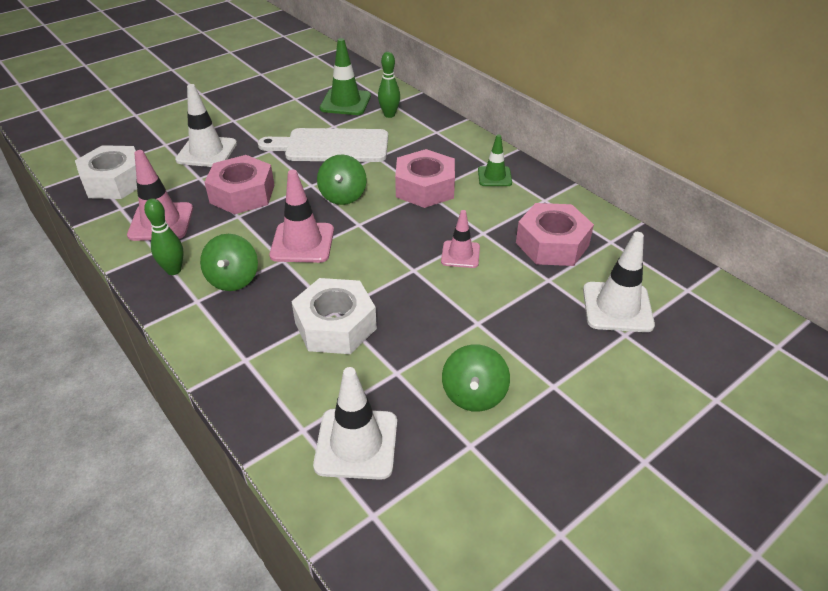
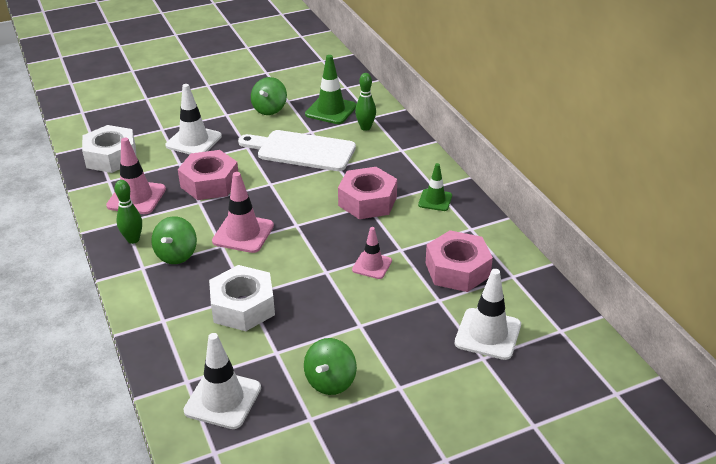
camera: 15 degrees right, 5 degrees down
green spinning top [317,154,367,205] -> green spinning top moved to [251,77,287,115]

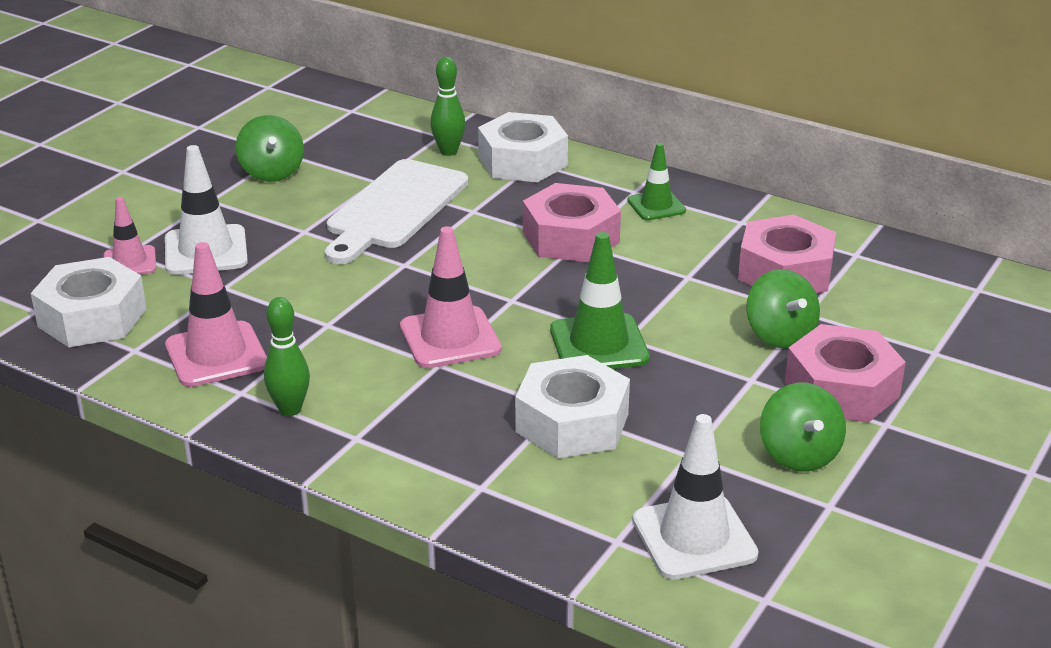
camera: 35 degrees left, 5 degrees down
green spinning top [152,216,197,264] -> green spinning top moved to [746,269,820,349]
pink nut [178,150,238,200] -> pink nut moved to [785,324,906,423]
white cutting board [238,130,356,171] -> white cutting board turned 45 degrees counterclockwise [325,159,468,264]
green traffic cone [305,55,357,124] -> green traffic cone moved to [550,232,650,369]
pink traffic cone [352,227,392,279] -> pink traffic cone moved to [104,197,156,275]
white traffic cone [455,269,521,360] -> none
none -> white nut [478,112,568,182]

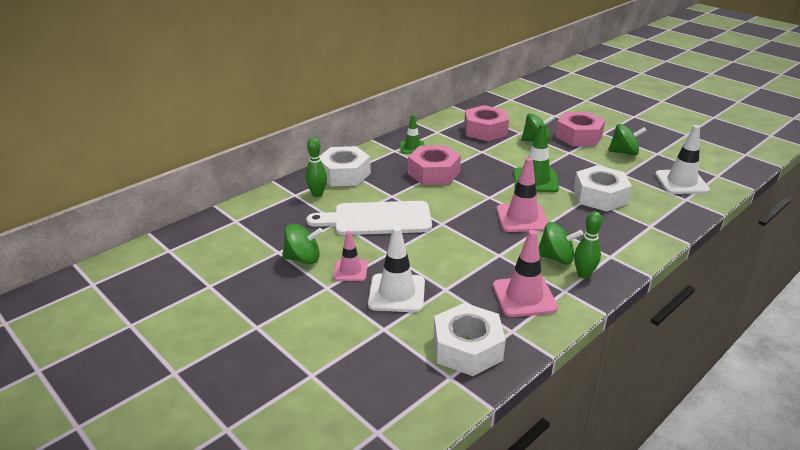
camera: 75 degrees left, 0 degrees up
pink traffic cone [104,197,156,275] -> pink traffic cone moved to [333,231,368,281]
white cutting board [325,159,468,264] -> white cutting board turned 135 degrees clockwise [306,201,432,235]
none -> green spinning top [539,222,583,265]

